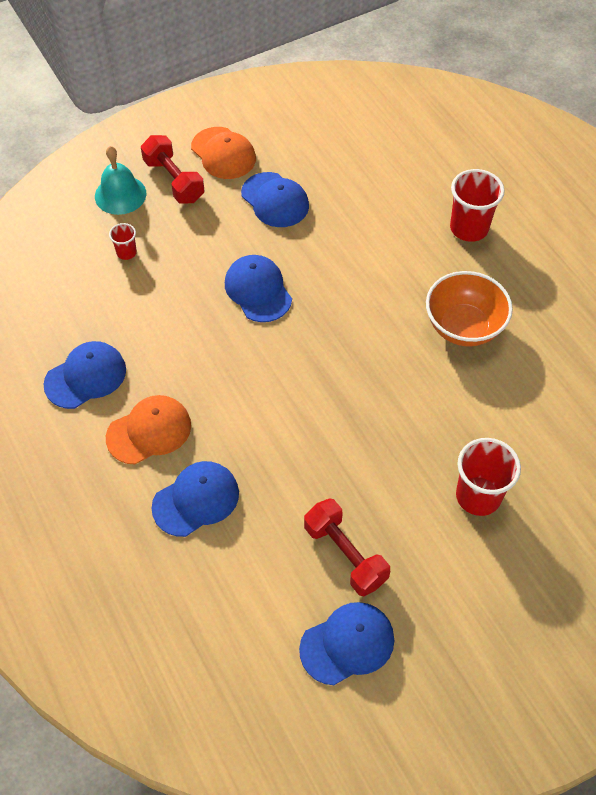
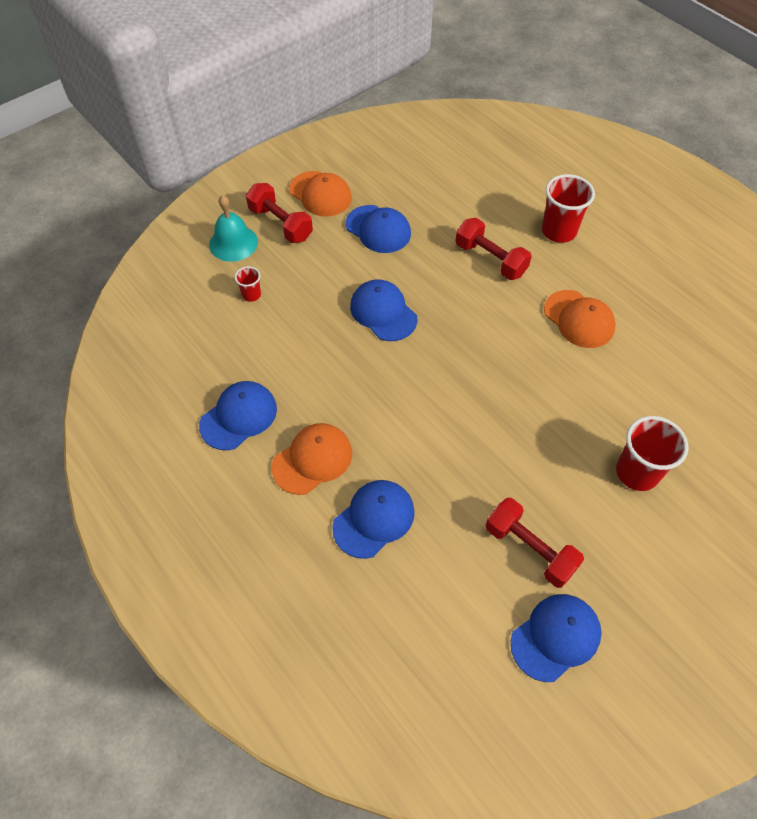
camera: 10 degrees left, 0 degrees up
orange bowl [426,271,513,346] -> orange cap [544,290,616,348]
none -> red dumbbell [456,218,532,280]

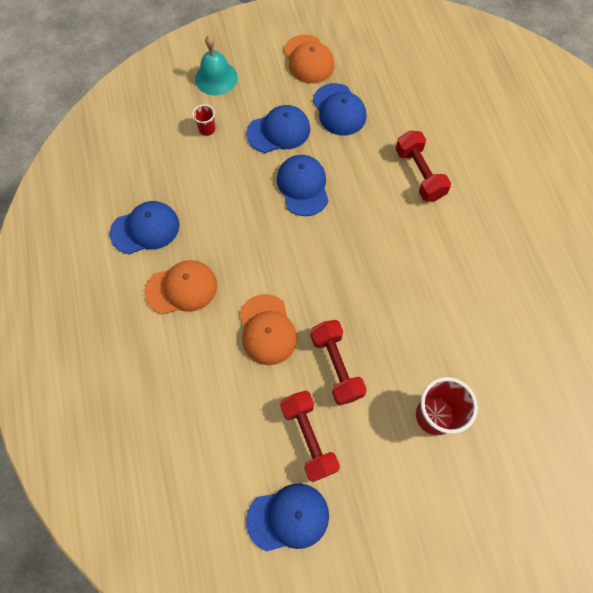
camera: 25 degrees right, 10 degrees up
red dumbbell [246,183,313,243] -> red dumbbell moved to [310,320,367,406]
blue cap [332,480,415,559] -> blue cap moved to [246,105,310,153]
red cup [542,174,595,243] -> none
orange cap [544,290,616,348] -> orange cap moved to [240,294,297,365]

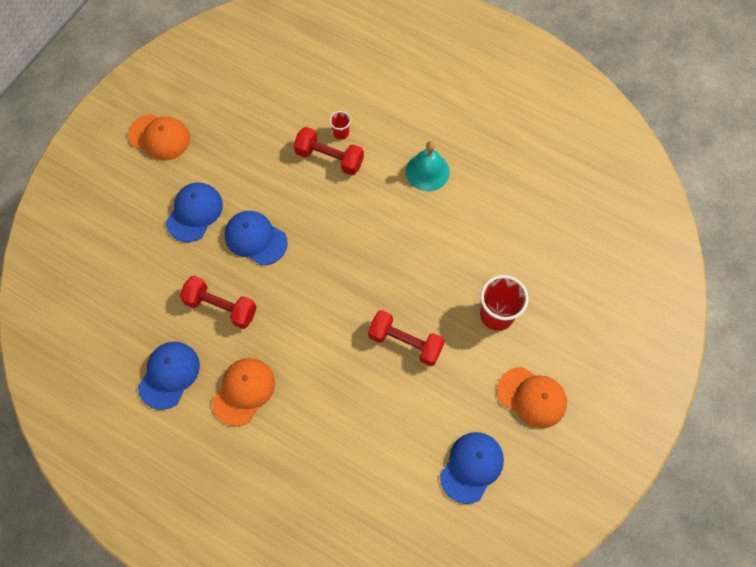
camera: 45 degrees left, 0 degrees up
red cup [192,104,215,136] -> red cup moved to [329,111,351,140]
turquoise bell [195,35,238,96] -> turquoise bell moved to [406,141,450,191]
orange cap [240,294,297,365] -> orange cap moved to [497,367,567,428]
red dumbbell [280,391,340,482] -> red dumbbell moved to [180,276,257,329]
blue cap [313,83,367,136] -> none

